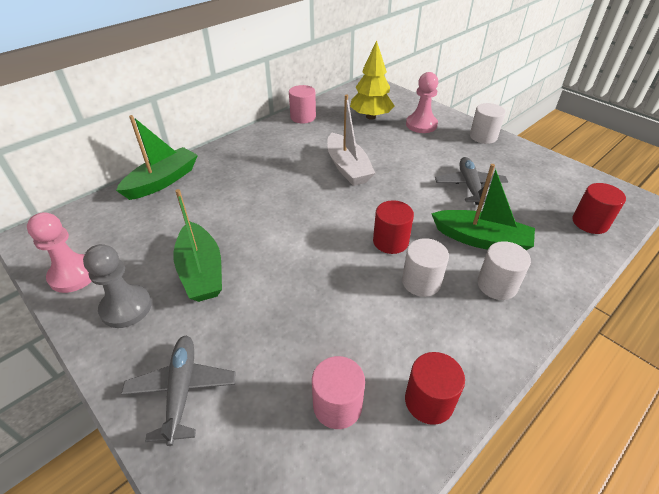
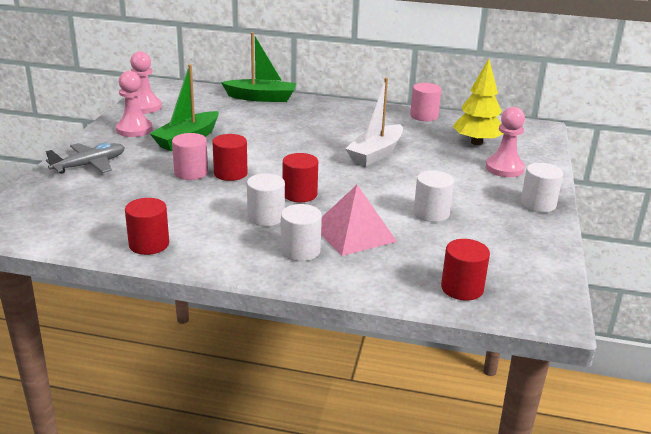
camera: 55 degrees right, 15 degrees down
grey pawn [83,244,152,328] -> pink pawn [116,71,153,137]
pink cylinder [312,356,365,429] -> pink cylinder moved to [172,133,208,180]
green boat [431,164,535,250] -> pink pyramid [321,185,397,256]
grey plane [435,157,508,205] -> white cylinder [414,171,454,222]
none -> red cylinder [212,134,248,181]

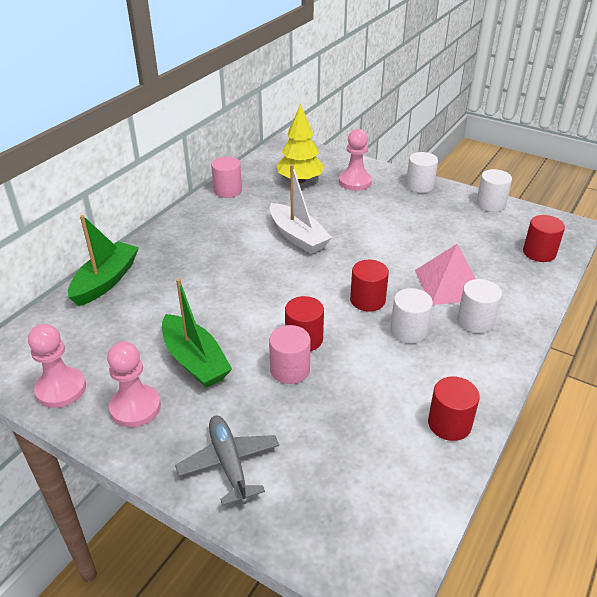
camera: 70 degrees left, 10 degrees up
white cylinder [414,171,454,222] -> white cylinder moved to [476,169,512,212]

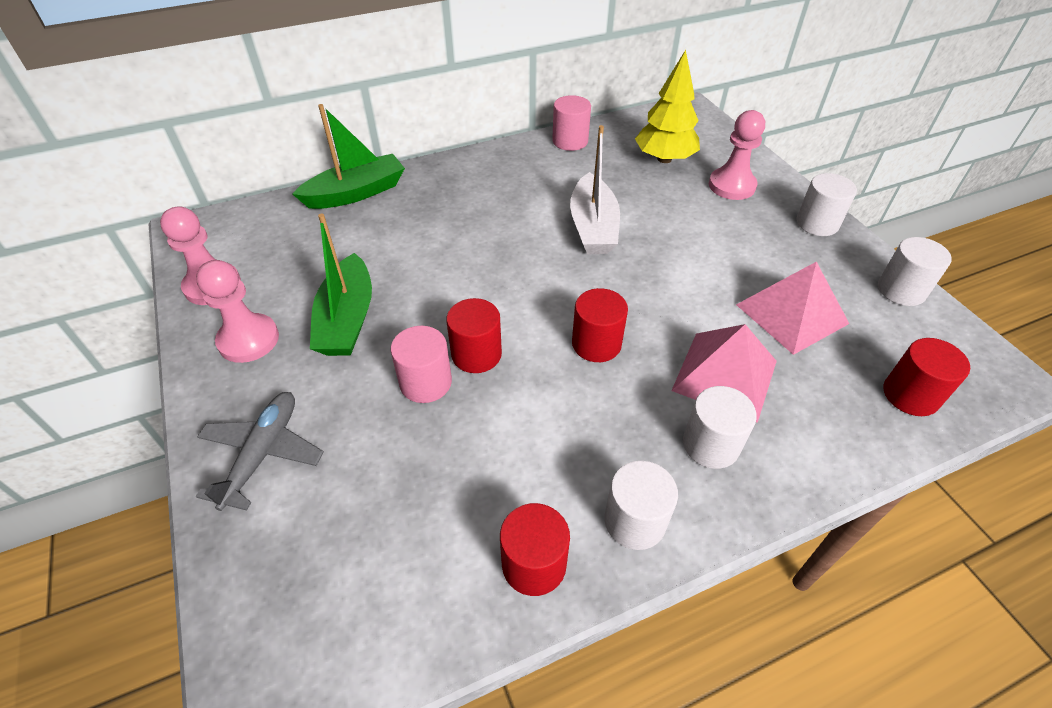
camera: 35 degrees right, 10 degrees up
white cylinder [390,288,433,343] -> white cylinder moved to [604,461,678,550]
none -> pink pyramid [736,261,849,355]

